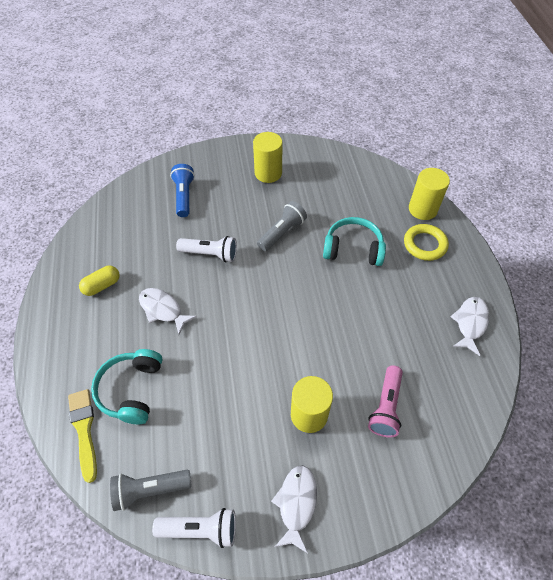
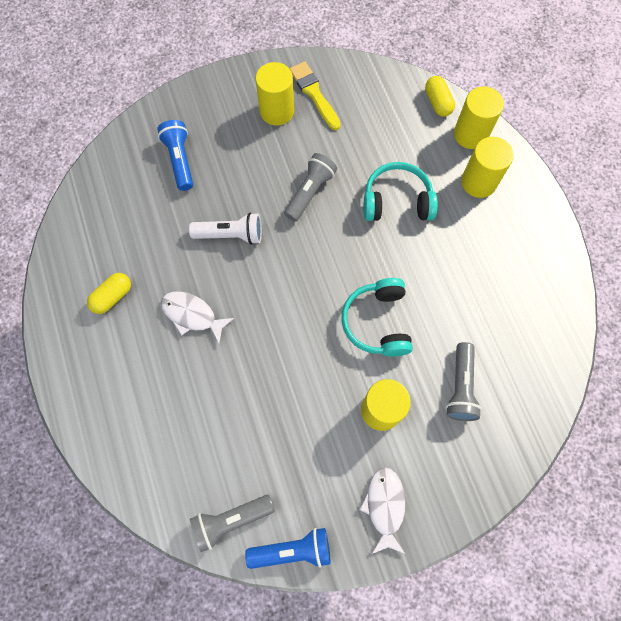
camera: 10 degrees left, 15 degrees up
yellow brush [68,389,97,483] -> yellow brush moved to [290,61,341,130]
turquoise headphones [91,349,163,424] -> turquoise headphones moved to [341,278,413,357]
white flashlight [152,508,236,548] -> blue flashlight [245,528,331,569]
pink flashlight [368,365,403,437] -> grey flashlight [446,342,482,421]
yellow ring [404,224,449,261] -> yellow cylinder [461,137,514,198]
white fish [450,297,489,356] -> none
none -> yellow capsule [425,76,455,117]

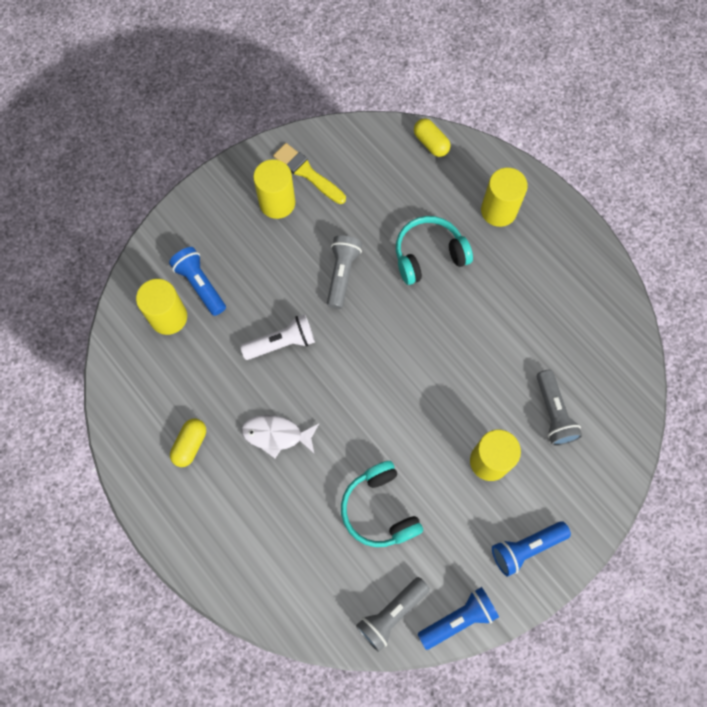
camera: 20 degrees left, 0 degrees up
turquoise headphones [341,278,413,357] -> turquoise headphones moved to [341,461,423,547]
white fish [359,467,405,554] -> blue flashlight [492,521,571,576]
yellow cylinder [454,86,504,149] -> yellow cylinder moved to [136,279,187,335]

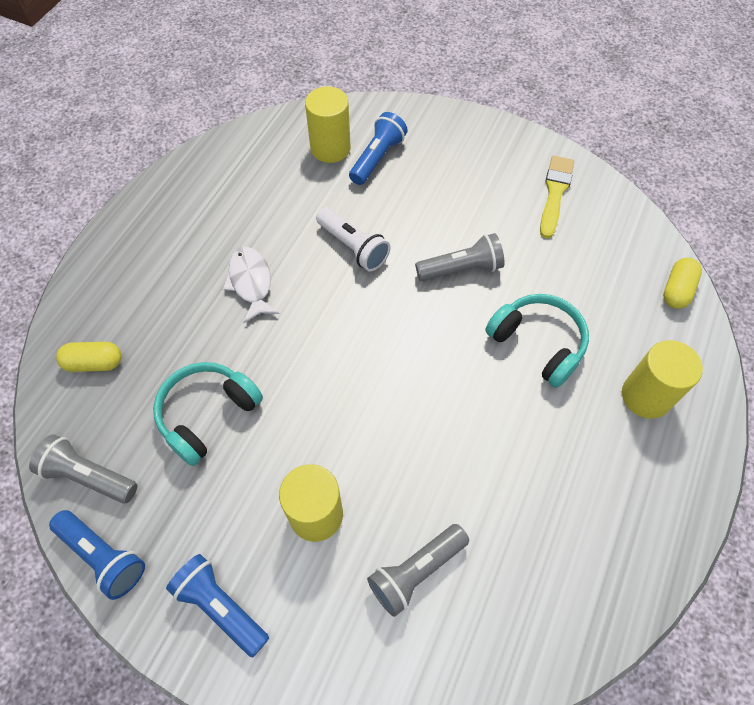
camera: 65 degrees right, 10 degrees down
yellow capsule [170,419,206,467] -> yellow capsule moved to [56,342,122,372]
yellow cylinder [253,159,295,219] -> none

